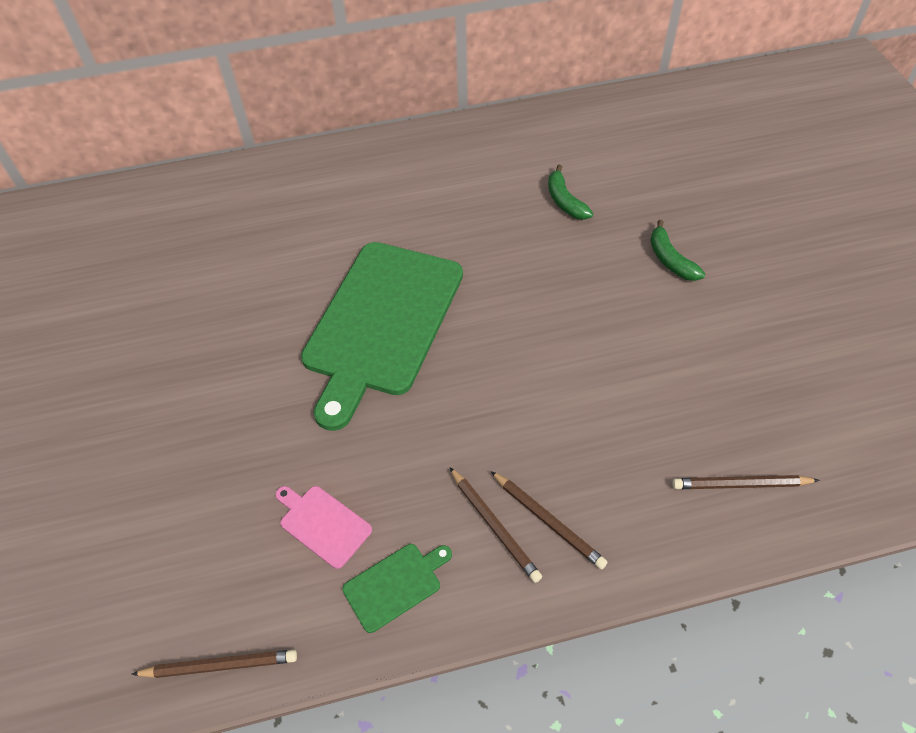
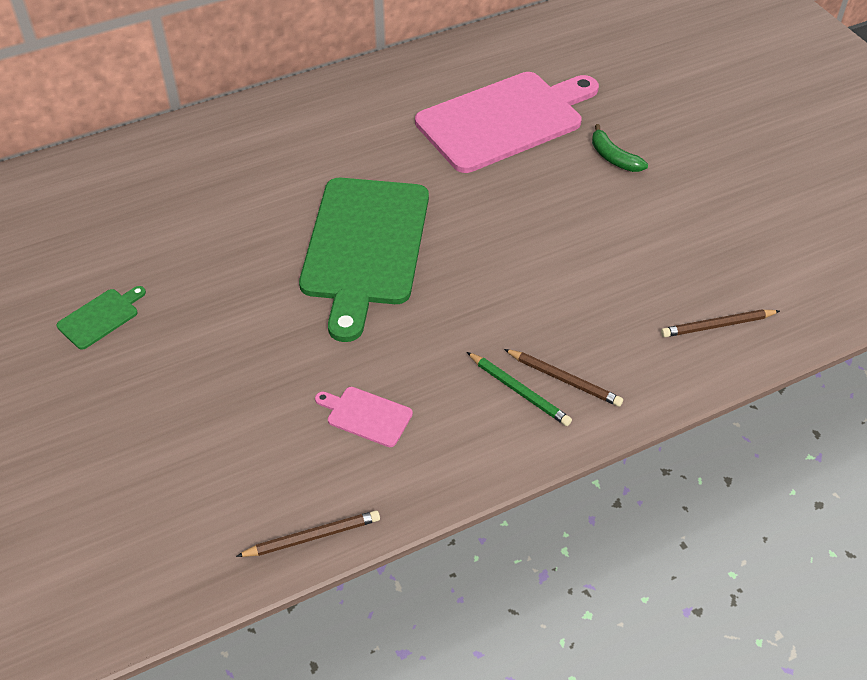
camera: 15 degrees left, 5 degrees down
green cutting board [342,544,452,633] -> green cutting board moved to [56,286,146,350]
brown pencil [450,467,542,583] -> green pencil [467,352,572,426]
green banana [548,165,593,220] -> pink cutting board [415,72,599,173]

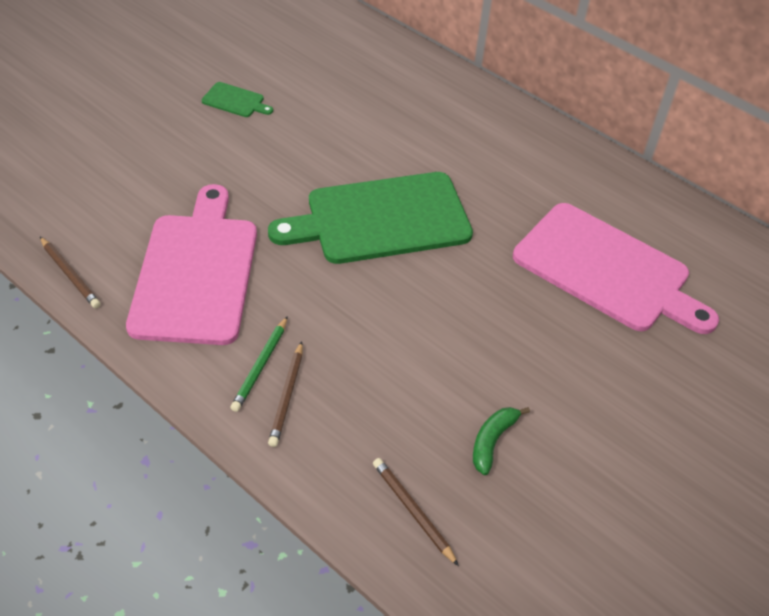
camera: 65 degrees right, 0 degrees up
pink cutting board [315,387,413,447] -> pink cutting board [126,184,257,345], size x2.48
green banana [592,124,648,172] -> green banana moved to [473,407,530,475]

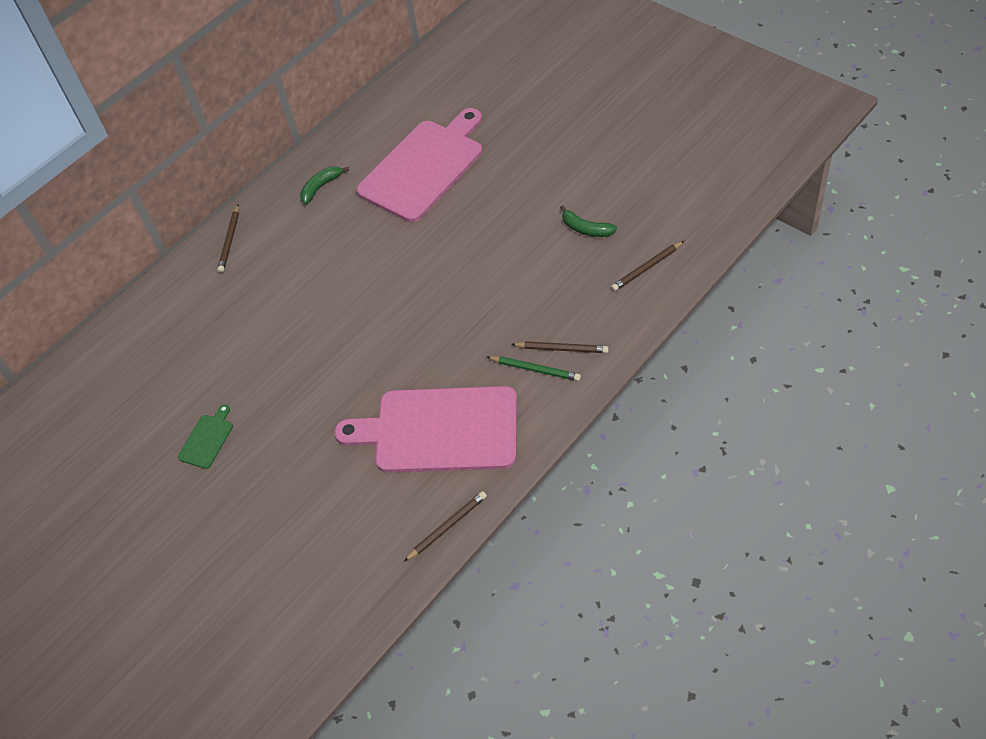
camera: 80 degrees left, 5 degrees up
green cutting board [268,172,473,264] -> none
none -> brown pencil [217,205,239,273]
none -> green banana [300,166,349,204]

